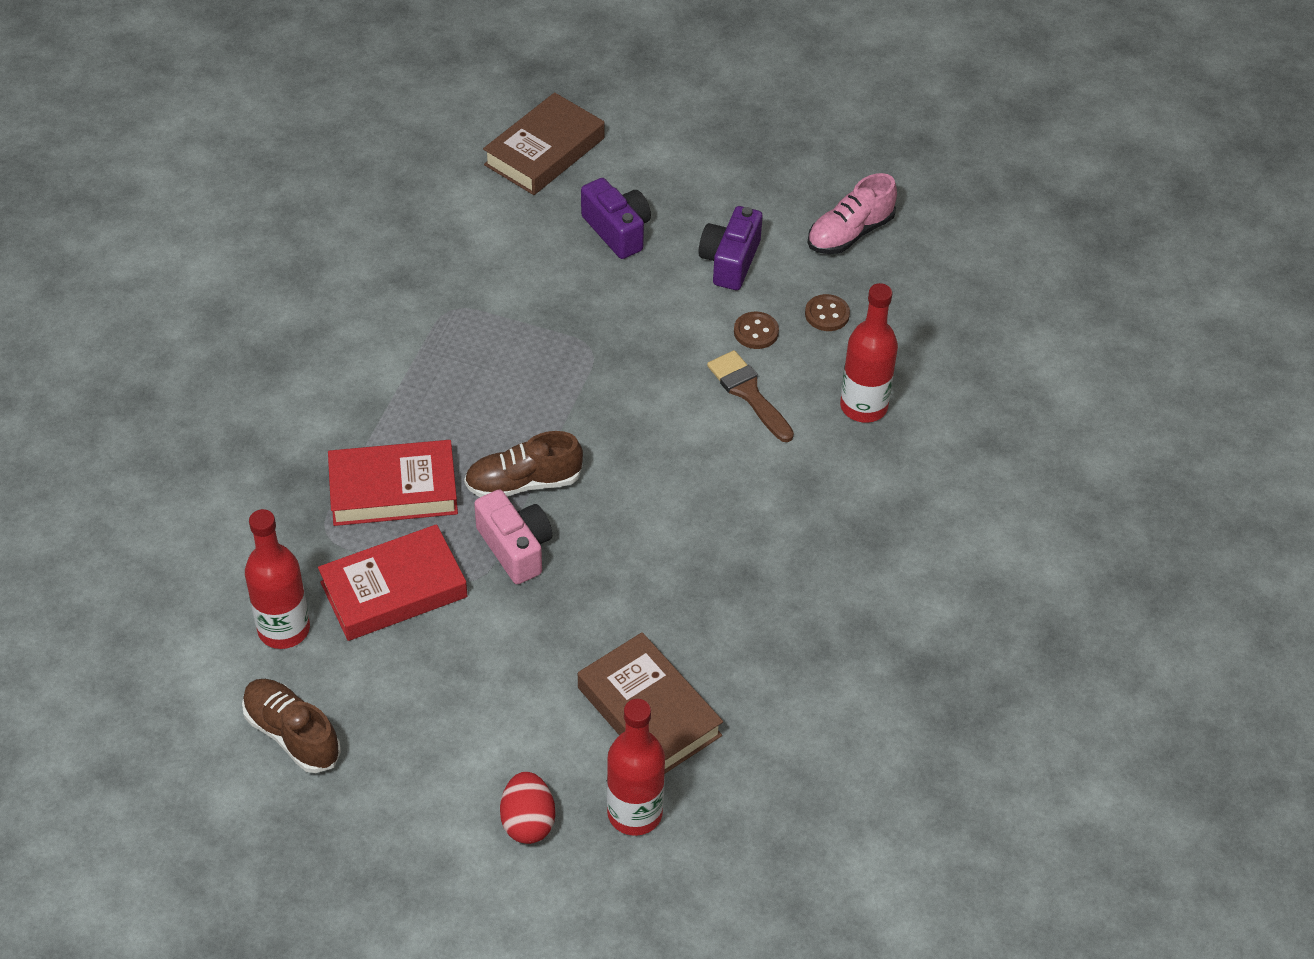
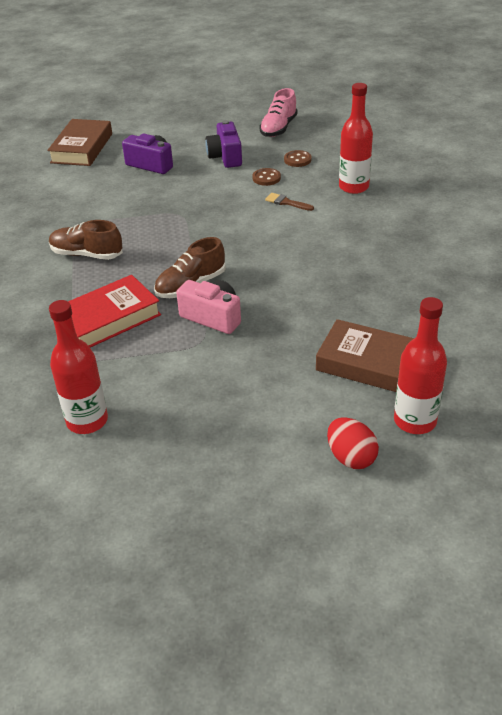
camera: 25 degrees left, 10 degrees down
brown shoe [242,679,341,773] -> brown shoe moved to [49,220,123,260]
red book [318,524,468,641] -> none
brown brush [707,350,794,442] -> brown brush [265,193,314,211], size x0.64

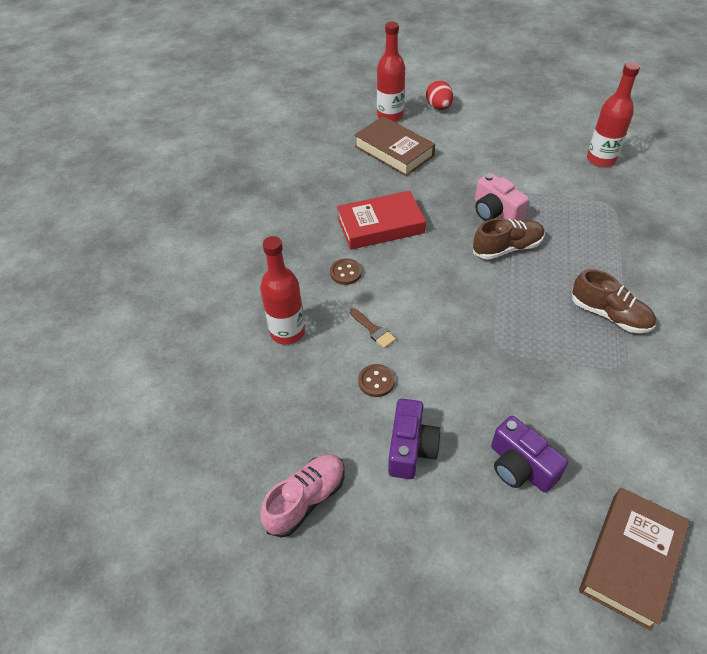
camera: 160 degrees left, 10 degrees up
red book [68,275,161,348] -> red book moved to [337,191,426,250]
brown button [284,150,312,167] -> brown button moved to [330,259,362,285]

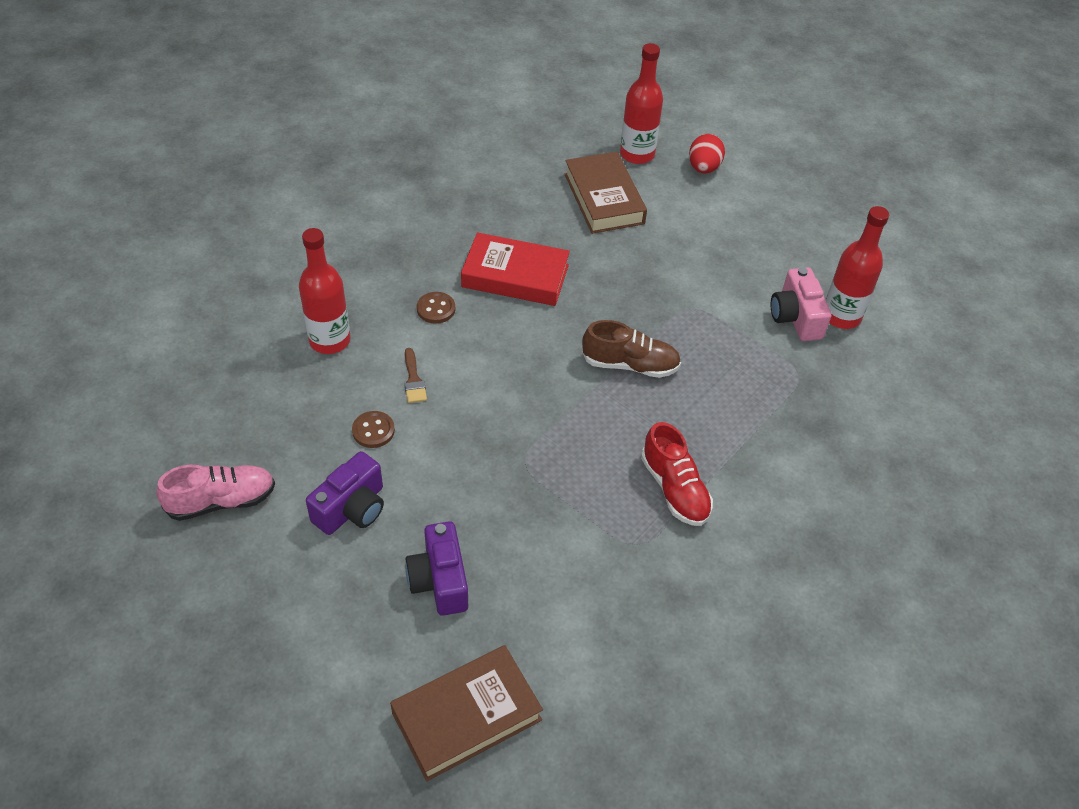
camera: 25 degrees right, 0 degrees up
pink camera [475,173,529,221] -> pink camera moved to [771,267,831,341]
brown shoe [572,269,656,333] -> red shoe [641,422,713,526]

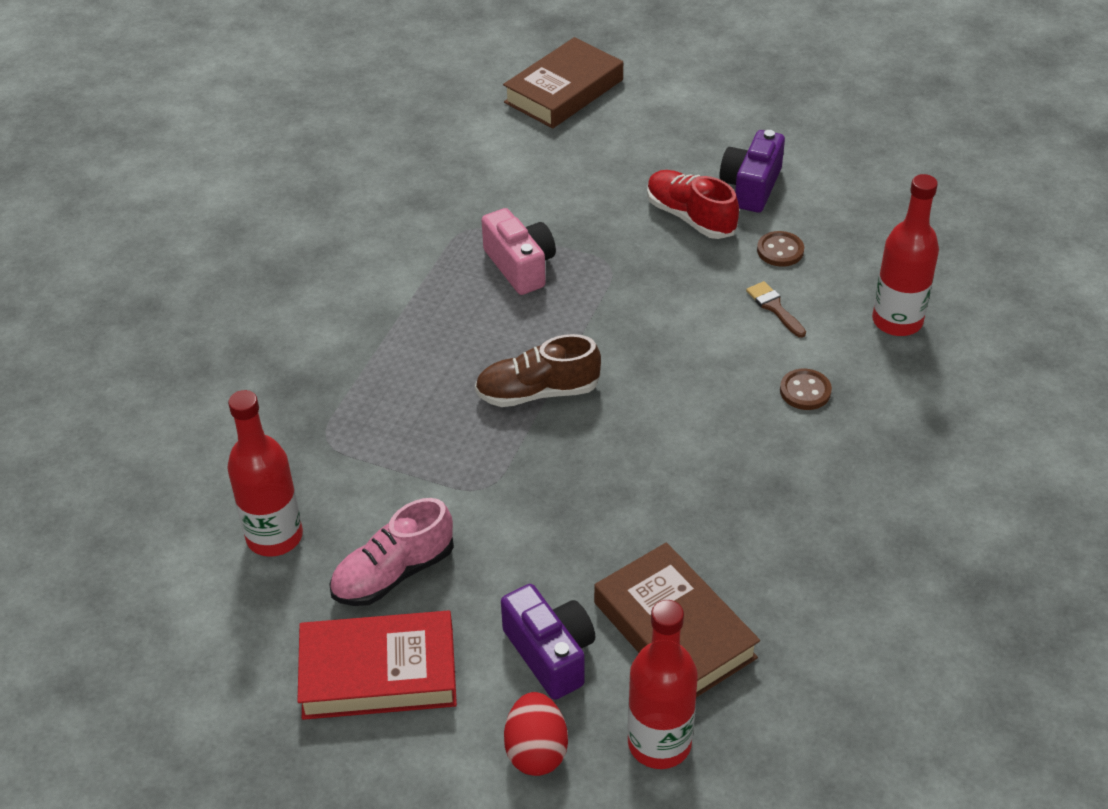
camera: 165 degrees right, 5 degrees down
pink shoe [156,465,275,521] -> pink shoe moved to [329,498,454,606]
purple camera [405,521,468,616] -> purple camera moved to [501,584,595,700]
red book [461,233,570,306] -> red book moved to [297,611,457,720]
red shoe [641,422,713,526] -> red shoe moved to [647,170,739,239]
pink camera [771,267,831,341] -> pink camera moved to [482,208,556,295]

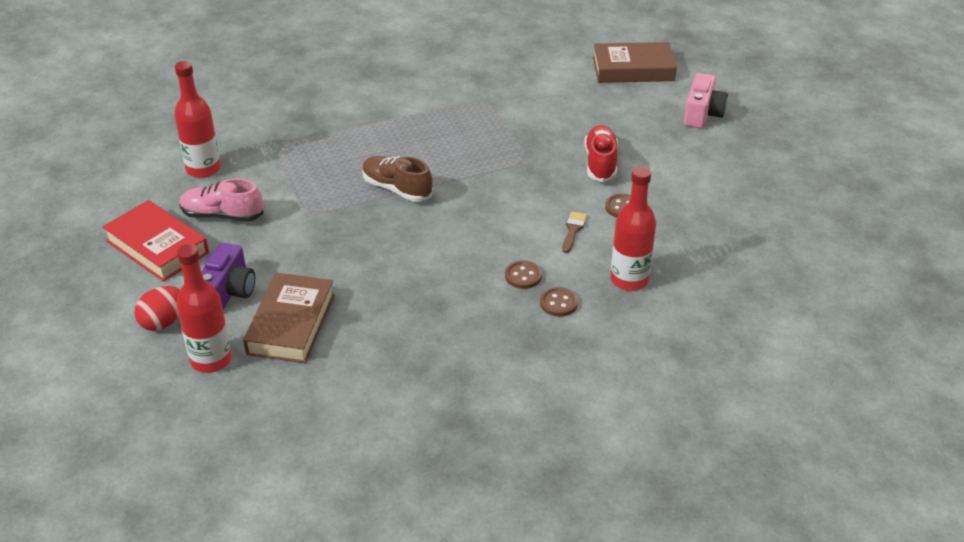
camera: 45 degrees right, 5 degrees down
pink camera [482,208,556,295] -> pink camera moved to [684,73,728,129]
purple camera [719,130,785,212] -> none
none -> brown button [540,287,578,317]

